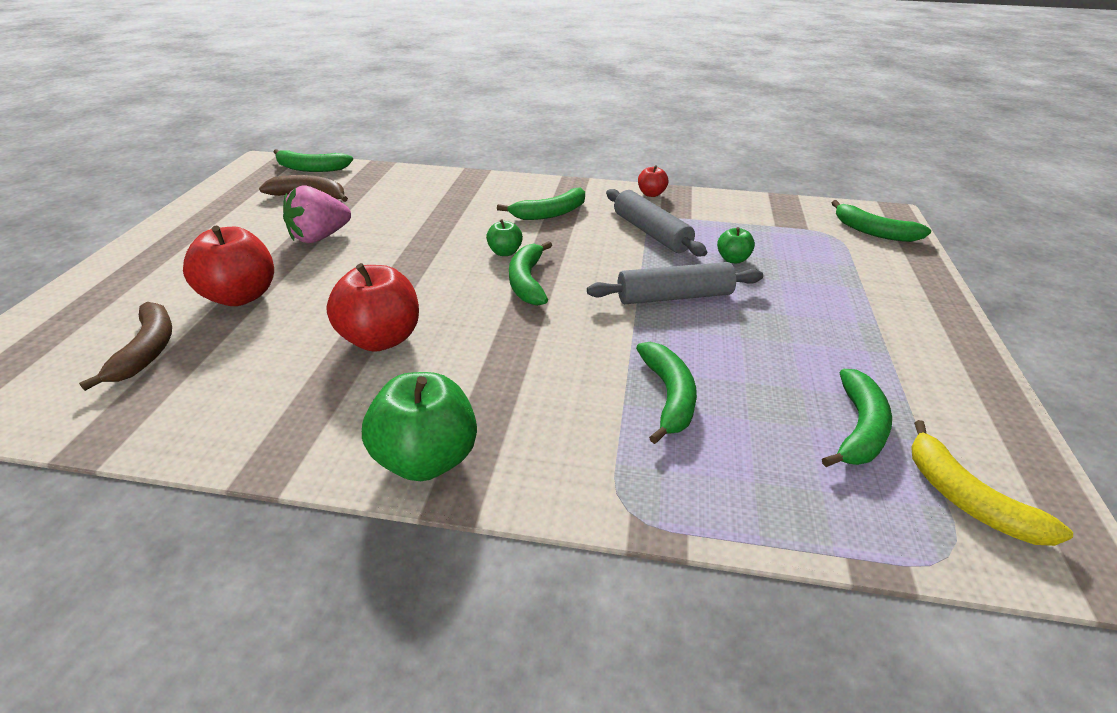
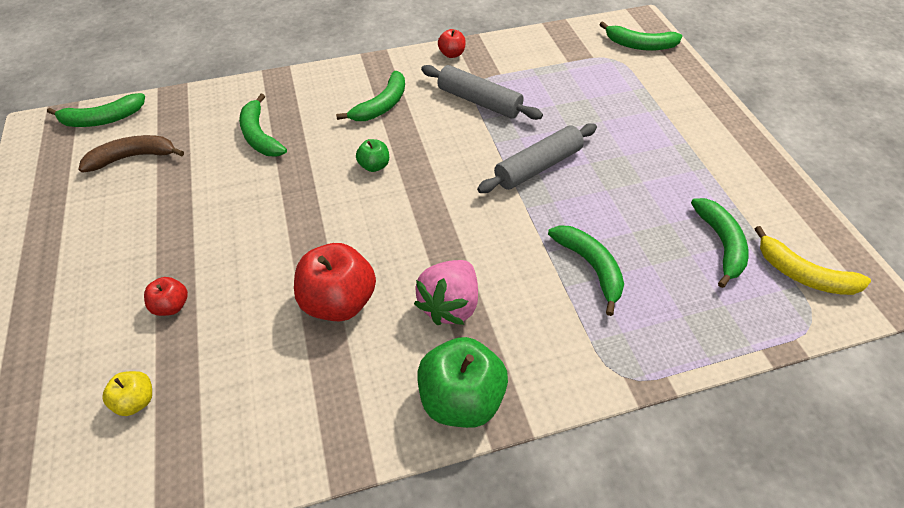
camera: 25 degrees left, 15 degrees up
brown banana [79,302,172,391] -> yellow apple [102,371,152,416]
red apple [183,226,274,306] -> red apple [144,277,188,316], size x0.51
pink strawberry [283,186,351,243] -> pink strawberry moved to [414,260,478,325]
green banana [509,241,552,306] -> green banana moved to [239,94,287,157]
green apple [717,227,755,263] -> none

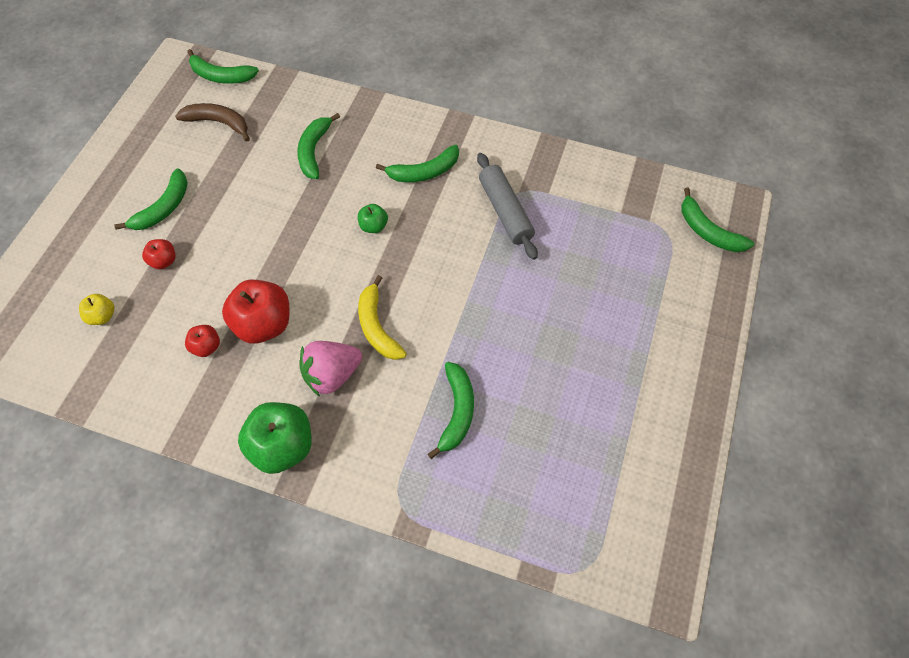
camera: 35 degrees right, 10 degrees up
red apple [438,29,466,58] -> red apple moved to [185,325,220,357]
grey rolling pin [477,123,597,193] -> none
green banana [691,198,749,288] -> green banana moved to [114,168,188,230]
yellow banana [755,226,871,295] -> yellow banana moved to [358,275,407,360]

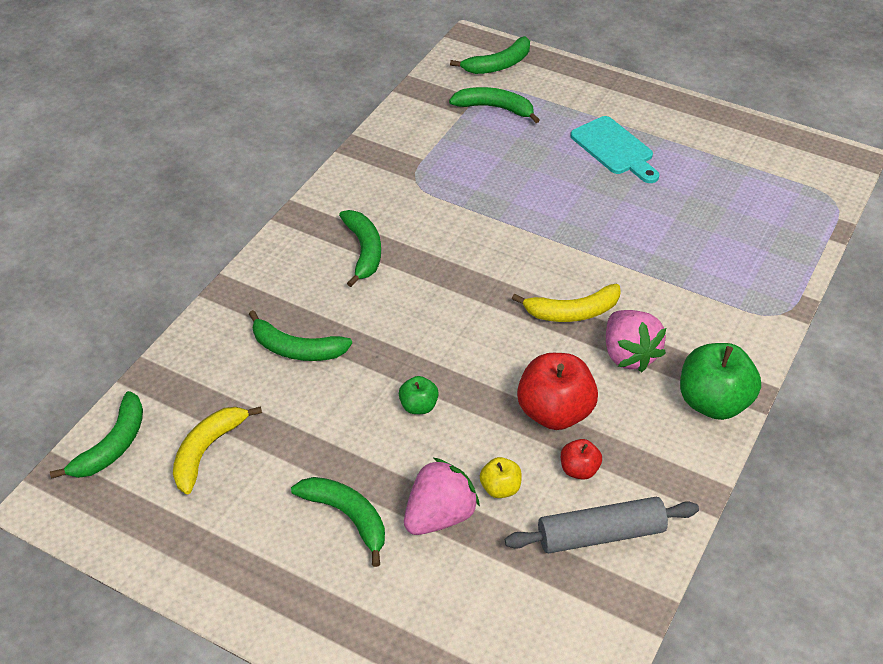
camera: 80 degrees left, 15 degrees down
yellow apple [79,294,114,325] -> yellow apple moved to [480,457,522,498]
red apple [142,239,176,269] -> pink strawberry [404,458,480,535]
brown banana [175,103,250,142] -> yellow banana [173,406,262,494]
green apple [358,204,388,233] -> green apple moved to [399,376,439,414]
green banana [428,362,474,459] -> green banana moved to [449,87,540,123]
grey rolling pin [477,153,538,260] -> grey rolling pin moved to [505,497,699,554]
none -> turquoise cutting board [570,116,659,183]

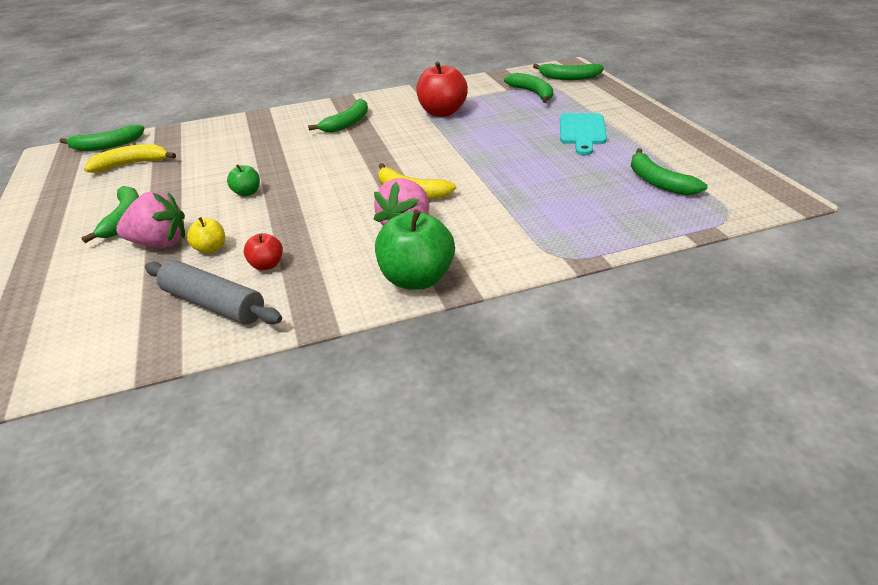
camera: 45 degrees right, 10 degrees down
green banana [249,310,352,361] -> green banana moved to [631,148,707,195]
red apple [517,353,598,430] -> red apple moved to [416,62,468,117]

